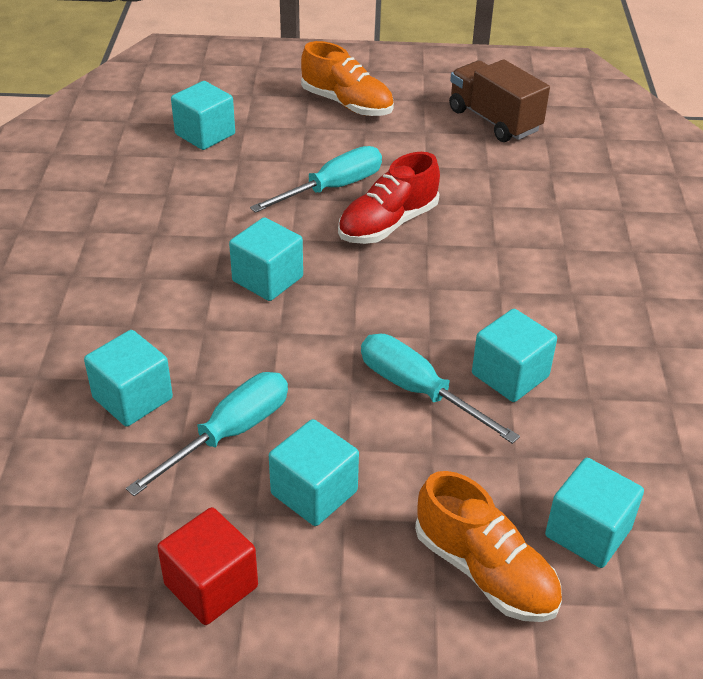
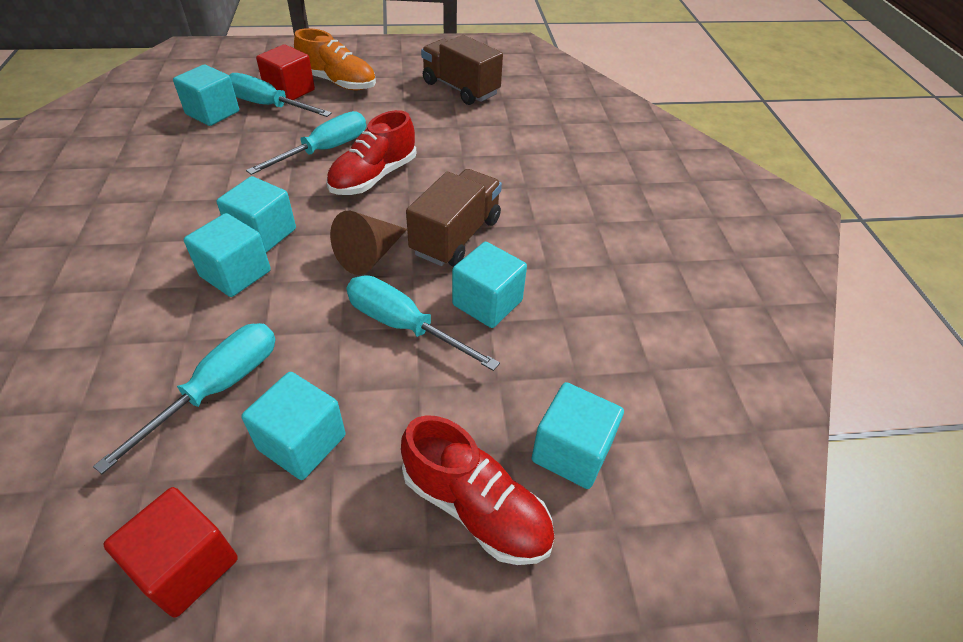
camera: 10 degrees left, 5 degrees up
turquoise cube [84,330,173,427] -> turquoise cube moved to [184,213,271,297]
orange shoe [415,471,562,622] -> red shoe [401,415,555,565]
none -> turquoise screwdriver [229,73,332,117]
none -> red cube [256,44,315,100]
none -> brown cone [330,211,407,275]
none -> brown truck [406,169,502,267]

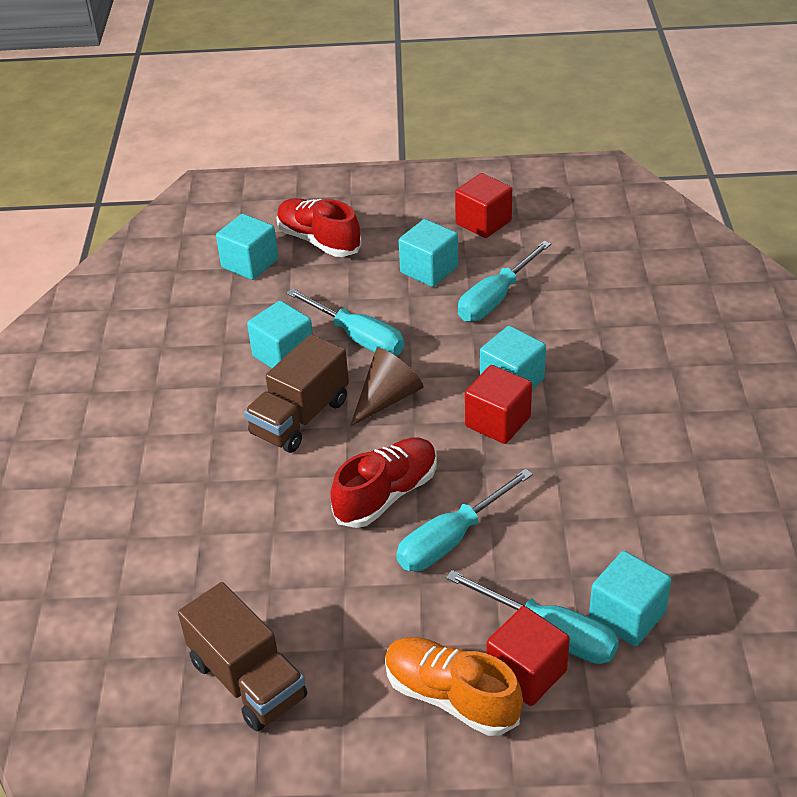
camera: 170 degrees left, 5 degrees down
turquoise cube [217,176,296,253] -> red cube [465,365,532,444]

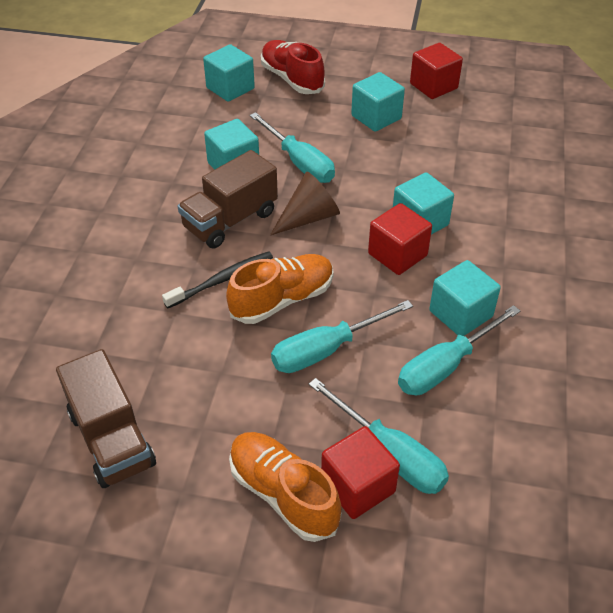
camera: 10 degrees right, 5 degrees up
red shoe [331,438,437,528] -> orange shoe [226,254,334,324]
turquoise screwdriver [458,240,551,322] -> turquoise screwdriver moved to [398,305,520,395]
turquoise cube [589,551,671,646] -> turquoise cube moved to [429,260,501,336]
none -> black toothbrush [162,251,273,308]

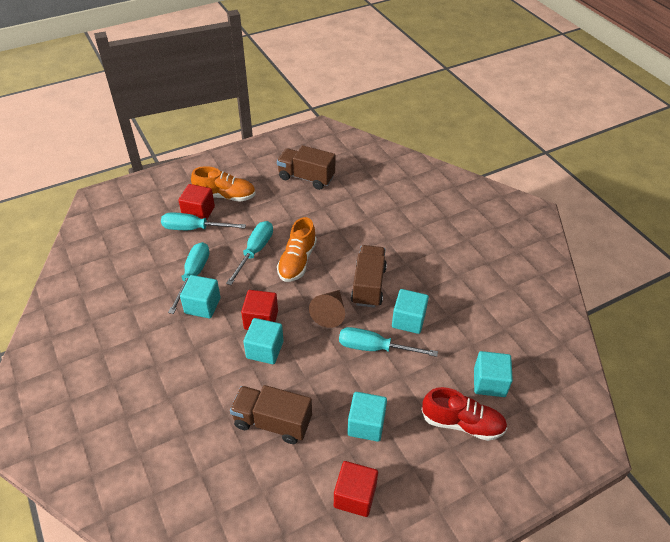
camera: 140 degrees right, 0 degrees up
black toothbrush [162,251,273,308] -> none
none -> brown truck [230,385,312,444]

